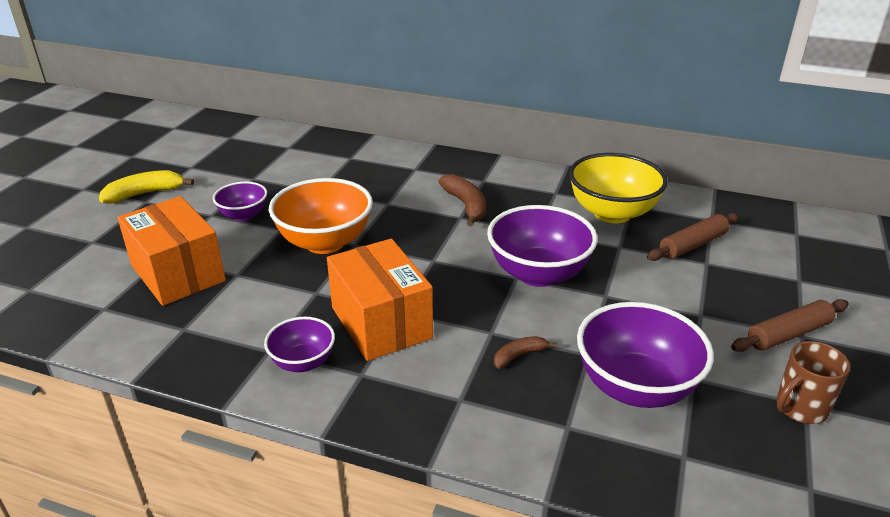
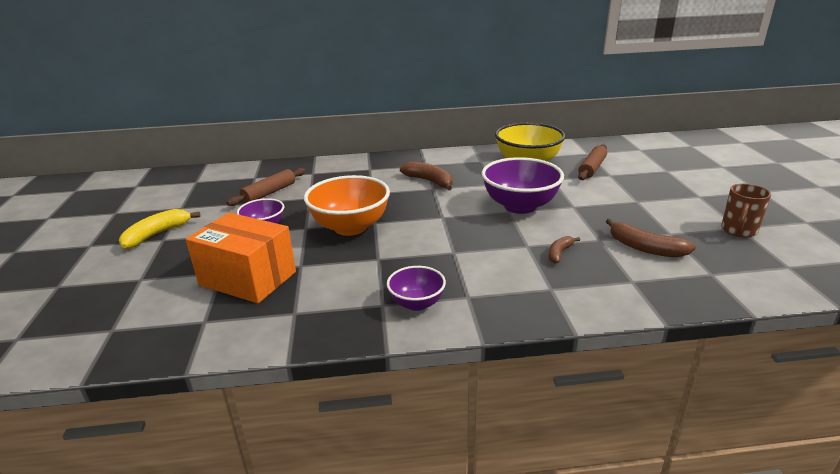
camera: 25 degrees left, 5 degrees down
orange box [327,239,433,361] -> none
purple bowl [577,302,714,408] -> brown banana [606,218,696,258]
brown rolling pin [731,299,849,352] -> brown rolling pin moved to [227,168,306,206]

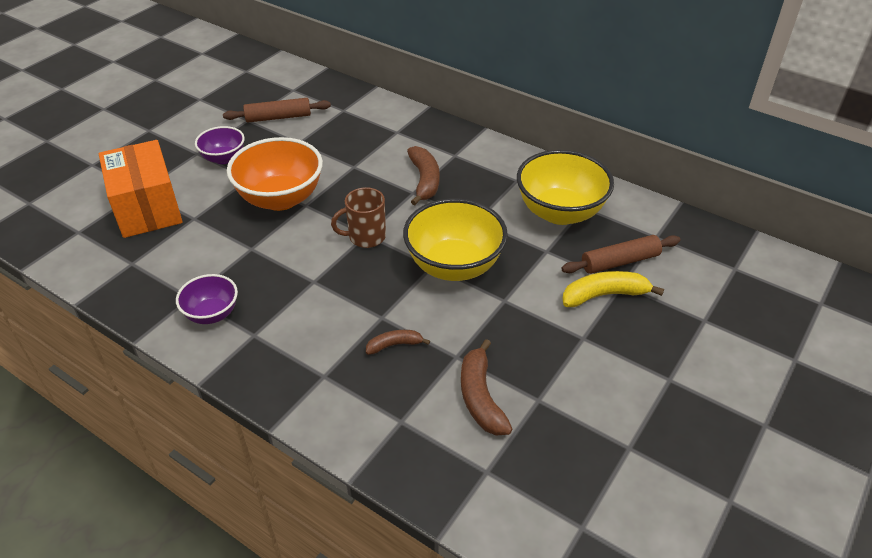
camera: 40 degrees right, 15 degrees up
yellow banana [119,209,200,249] -> yellow banana moved to [562,271,664,307]
purple bowl [482,157,564,214] -> yellow bowl [403,199,508,281]
brown mug [721,184,771,237] -> brown mug moved to [331,187,386,248]

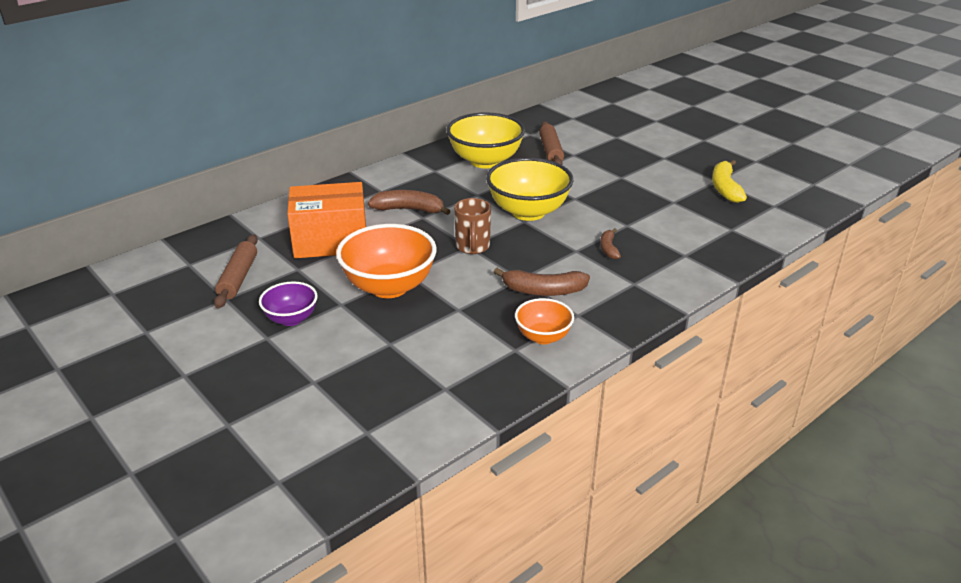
camera: 75 degrees left, 10 degrees down
orange box [99,140,183,238] -> orange box moved to [287,182,366,258]
purple bowl [176,274,238,324] -> orange bowl [515,298,574,344]
brown banana [461,339,513,436] -> brown banana moved to [494,268,590,296]
yellow banana [562,271,664,307] -> yellow banana moved to [712,160,747,203]

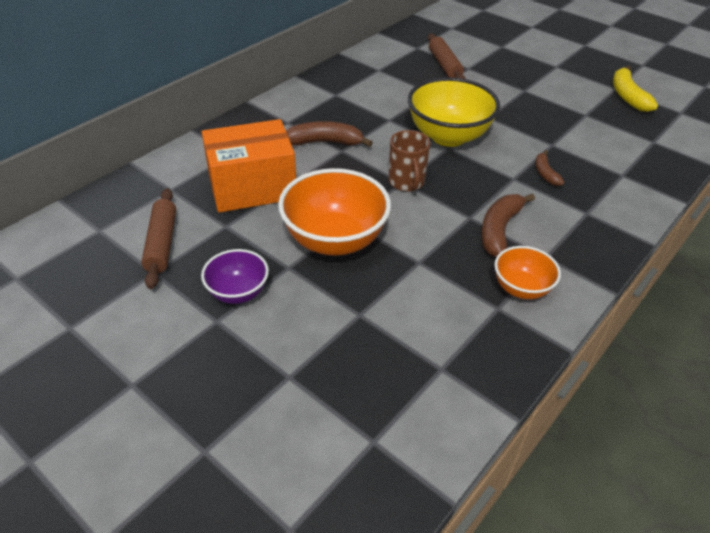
camera: 10 degrees left, 10 degrees up
yellow bowl [447,112,525,168] -> none
brown banana [494,268,590,296] -> brown banana turned 120 degrees clockwise [481,194,535,257]

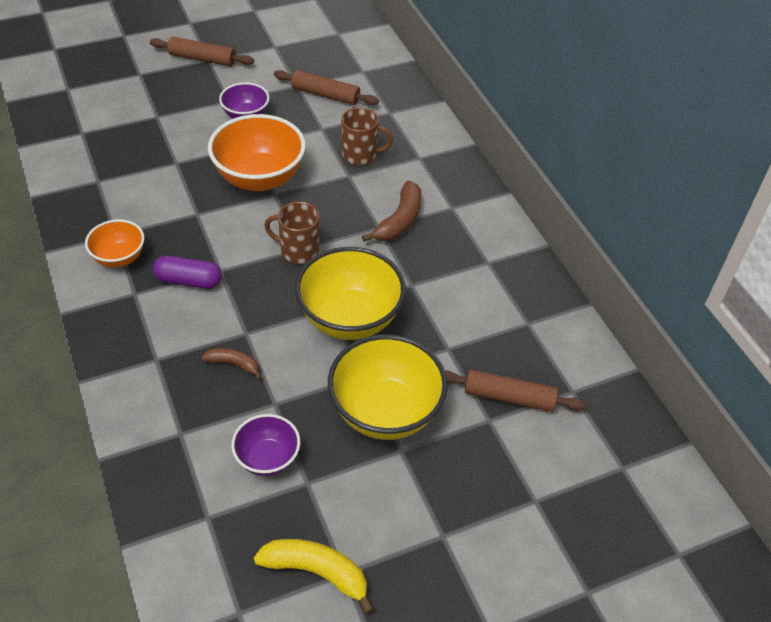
camera: 115 degrees right, 5 degrees up
orange box [202,119,296,213] -> brown mug [341,107,393,165]
brown banana [481,194,535,257] -> purple capsule [153,256,222,289]
none -> brown rolling pin [150,37,254,67]
none -> purple bowl [231,414,300,476]
none -> yellow bowl [328,334,448,440]

